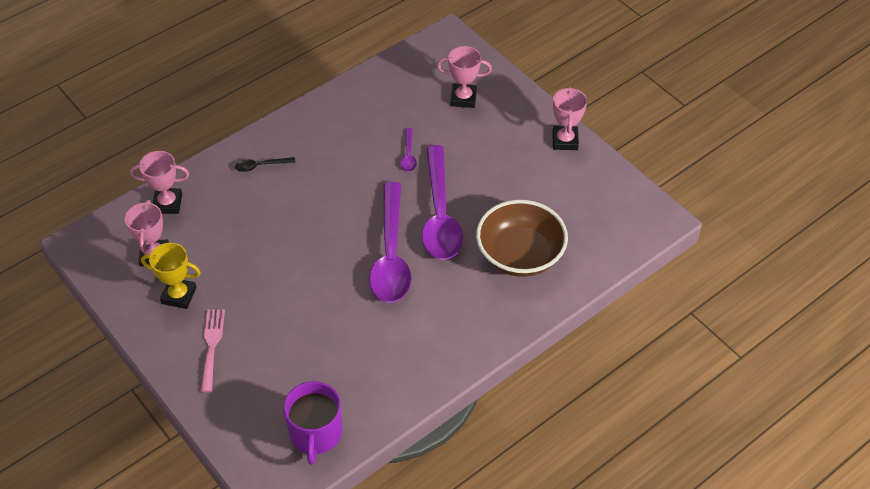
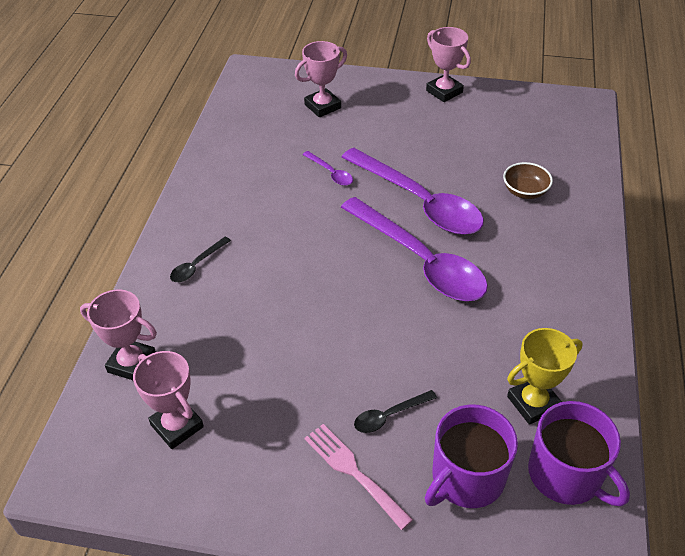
camera: 40 degrees left, 5 degrees down
pink trophy [130,151,189,214] -> pink trophy turned 60 degrees clockwise [80,290,157,380]
yellow trophy [141,243,201,309] -> yellow trophy moved to [507,328,583,425]
brown bowl [476,200,568,277] -> brown bowl [503,162,553,199], size x0.47
none -> black spoon [354,390,437,433]
none -> purple mug [425,405,518,508]

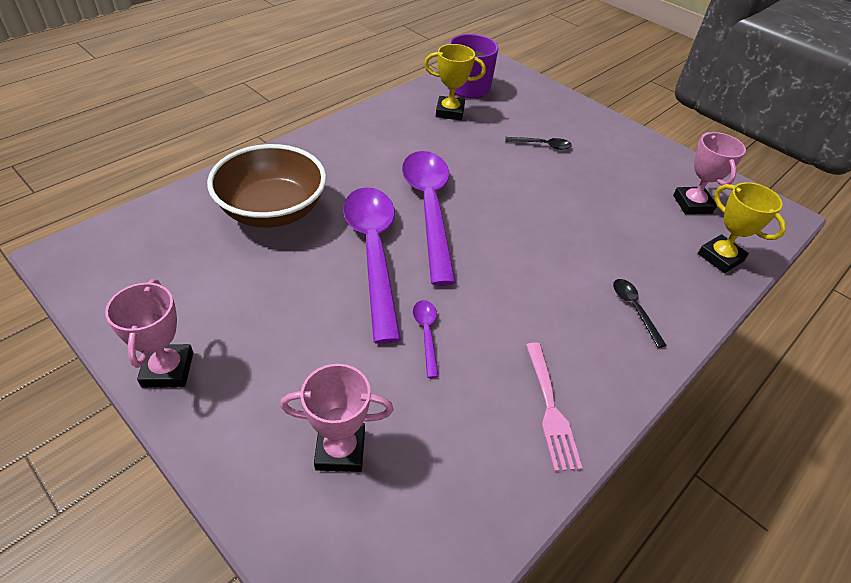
camera: 150 degrees left, 0 degrees up
pink trophy [80,290,157,380] -> yellow trophy [698,182,786,273]
black spoon [170,237,231,282] -> black spoon turned 90 degrees counterclockwise [613,279,667,348]
pink fork [304,424,413,530] -> pink fork moved to [526,343,582,472]
purple mug [425,405,518,508] -> none
brown bowl [503,162,553,199] -> brown bowl [207,144,326,228], size x2.11

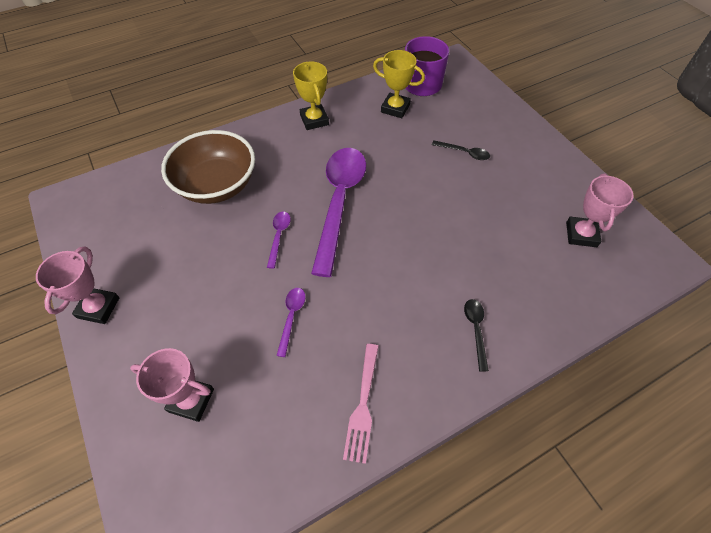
camera: 20 degrees right, 10 degrees up
purple spoon [343,187,401,344] -> purple spoon [267,211,291,269], size x0.41
yellow trophy [698,182,786,273] -> yellow trophy moved to [293,62,329,130]

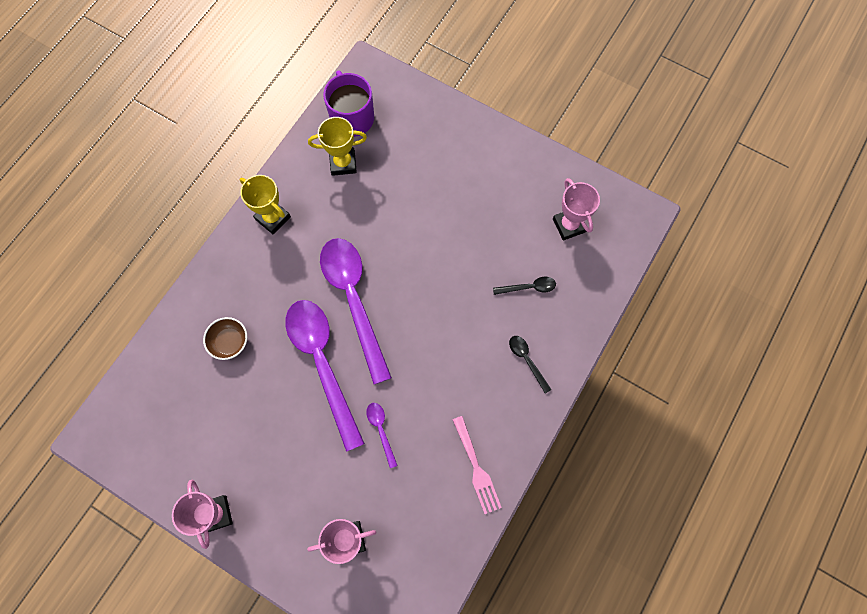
camera: 30 degrees left, 15 degrees up
brown bowl [161,130,255,204] -> brown bowl [203,317,247,360], size x0.47
purple spoon [267,211,291,269] -> purple spoon [285,300,365,452], size x2.43
black spoon [432,140,490,160] -> black spoon moved to [493,277,556,295]

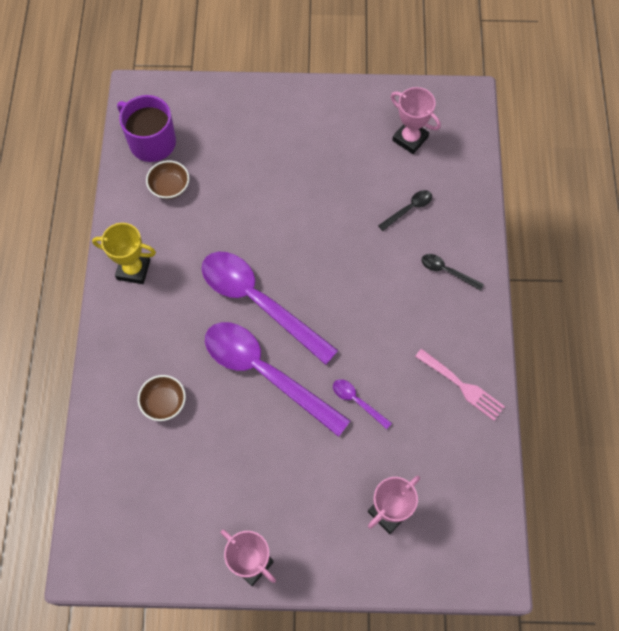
camera: 30 degrees left, 5 degrees down
yellow trophy [308,117,367,176] -> brown bowl [146,160,189,199]

